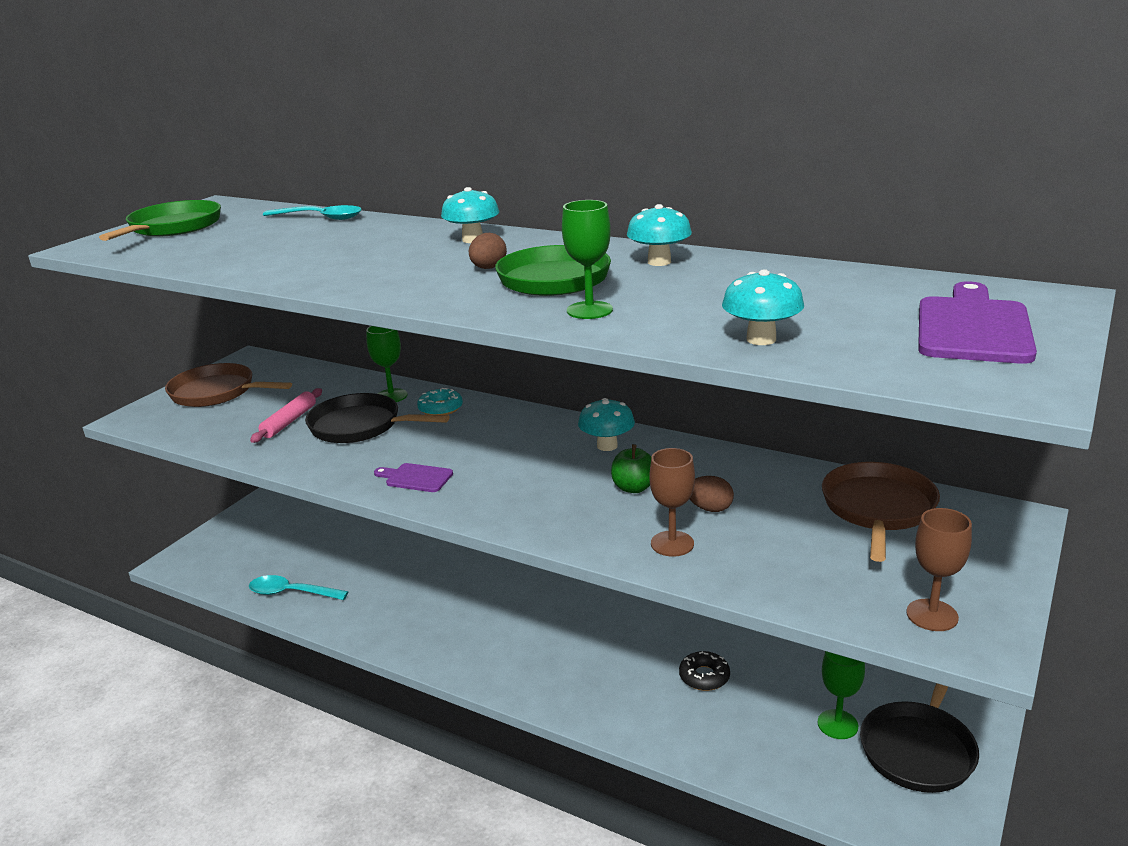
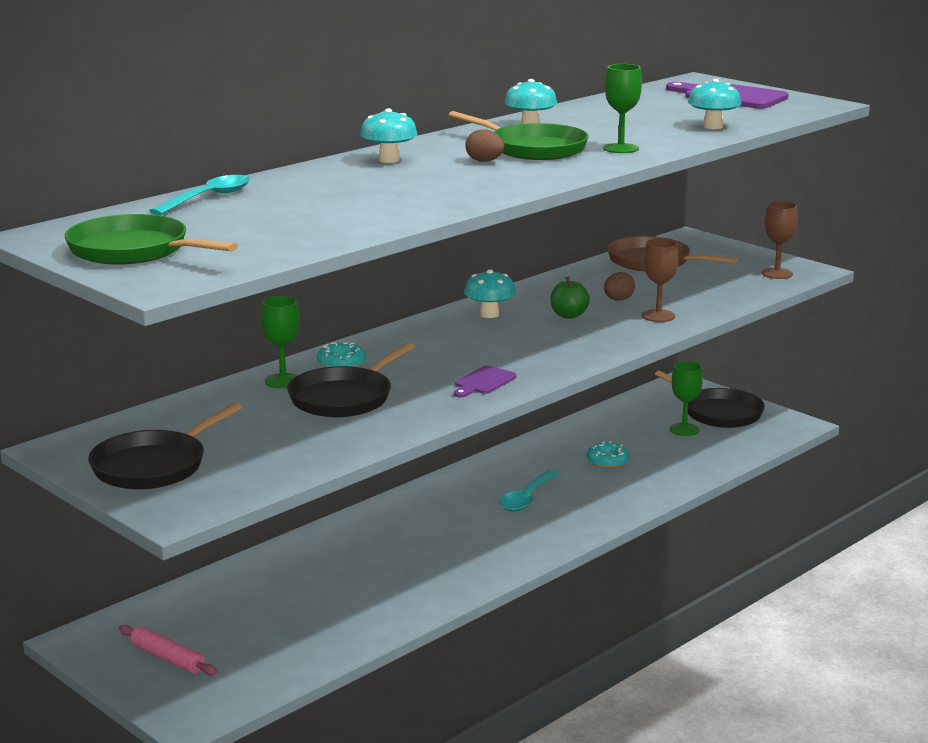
camera: 75 degrees left, 5 degrees down
brown pan [165,363,292,407] -> black pan [88,403,242,490]
turquoise spoon [249,575,348,600] -> turquoise spoon moved to [499,470,559,512]
pink rolling pin [250,388,322,443] -> pink rolling pin moved to [119,625,217,676]
black donut [679,651,730,691] -> turquoise donut [587,441,630,468]

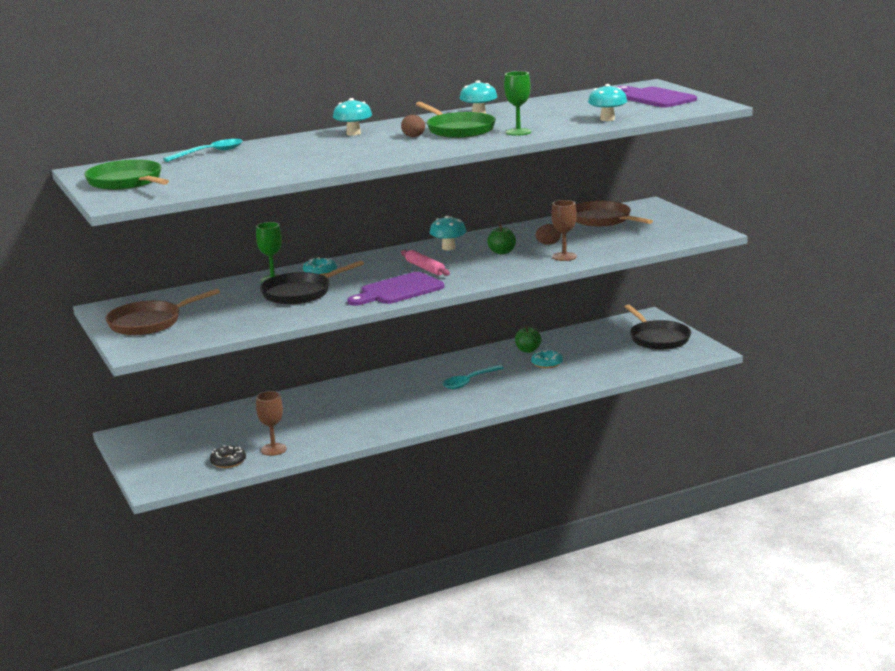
camera: 20 degrees right, 0 degrees up
black pan [88,403,242,490] -> brown pan [105,289,220,335]
pink rolling pin [119,625,217,676] -> pink rolling pin moved to [401,250,450,276]
purple cutting board [454,366,517,397] -> purple cutting board [347,272,445,306], size x1.82
green goblet [669,361,703,436] -> none
brown goblet [761,201,798,279] -> brown goblet moved to [256,391,287,456]
none -> black donut [210,445,246,468]
none -> green apple [515,325,541,353]

